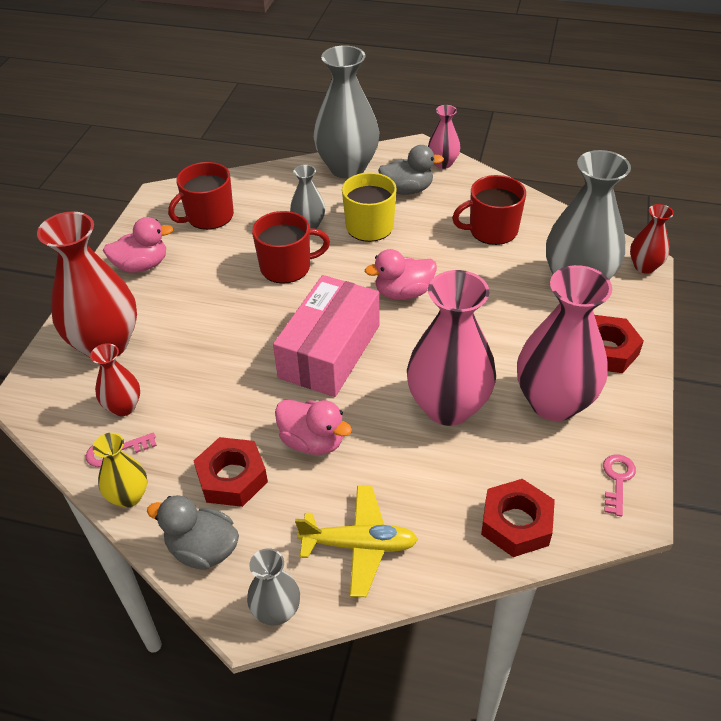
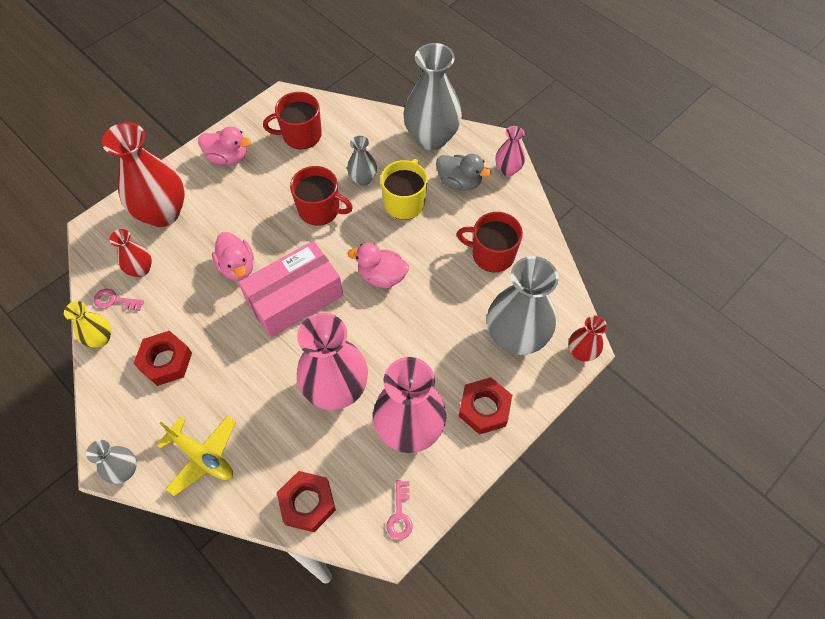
camera: 30 degrees right, 15 degrees up
grey duck [147,495,239,570] -> none
pink duck [275,400,352,455] -> pink duck moved to [212,232,254,281]
pink key [603,454,636,516] -> pink key turned 135 degrees clockwise [387,480,413,540]

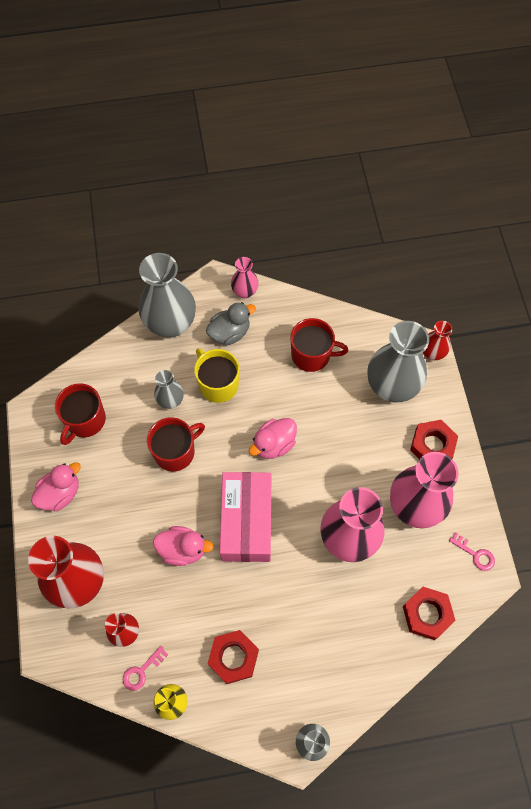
camera: 55 degrees left, 5 degrees up
yellow plane [156,416,236,496] -> none
red mug [457,212,523,273] -> red mug turned 135 degrees counterclockwise [291,318,348,372]

